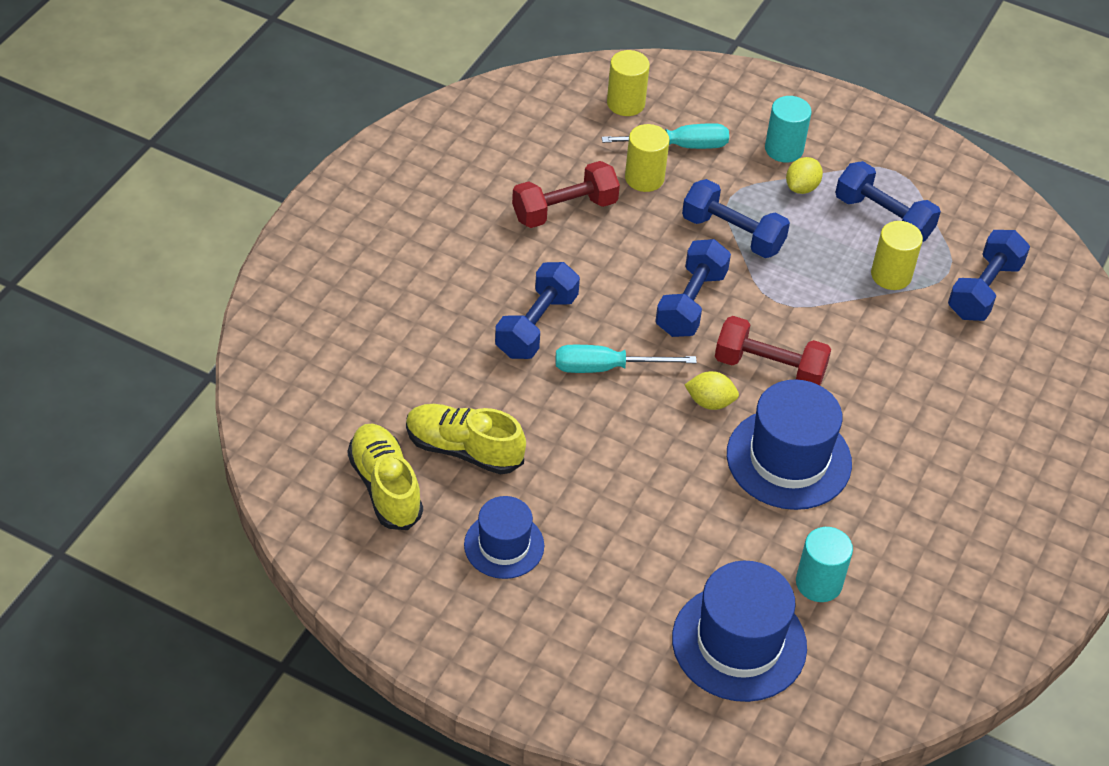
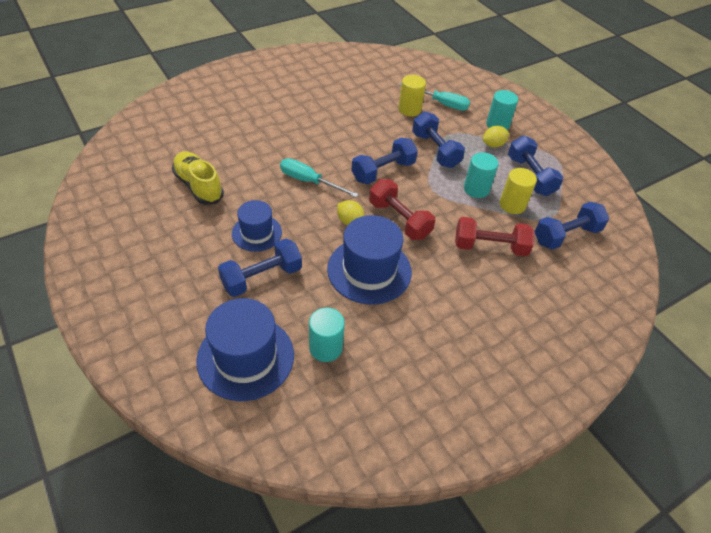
camera: 30 degrees right, 0 degrees up
yellow shoe [348,424,423,530] -> none
blue hat [464,496,544,579] -> blue hat moved to [232,200,282,252]
blue dumbbell [495,262,580,359] -> blue dumbbell moved to [218,239,302,297]
red dumbbell [512,161,620,228] -> red dumbbell moved to [455,217,535,256]
yellow cylinder [607,50,650,116] -> none
none -> turquoise cylinder [464,152,499,198]

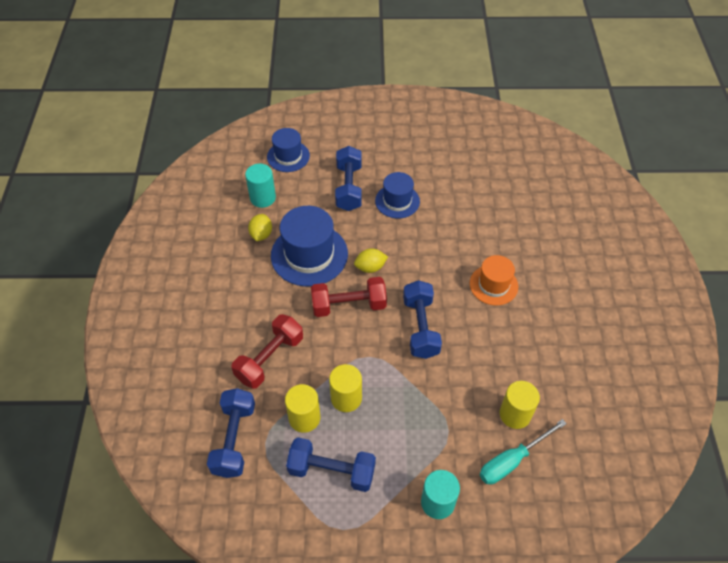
camera: 125 degrees right, 5 degrees up
yellow shoe [172,151,224,205] -> none
blue hat [196,298,294,401] -> blue hat [267,128,310,172], size x0.61
turquoise screwdriver [280,158,358,197] -> none
blue dumbbell [412,111,465,168] -> none
turquoise cylinder [464,152,499,198] -> yellow cylinder [329,364,362,412]
yellow lemon [483,126,509,148] -> yellow lemon moved to [248,214,272,241]
none -> orange hat [470,255,518,305]

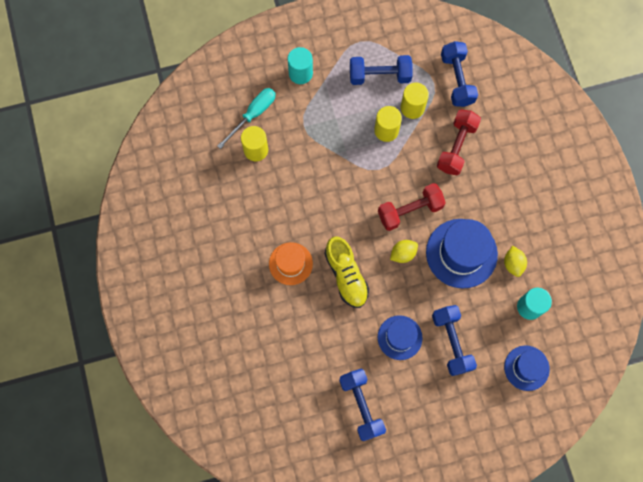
camera: 165 degrees right, 20 degrees up
blue dumbbell [403,280,442,359] -> blue dumbbell moved to [339,369,386,441]
none -> yellow shoe [325,236,369,308]

